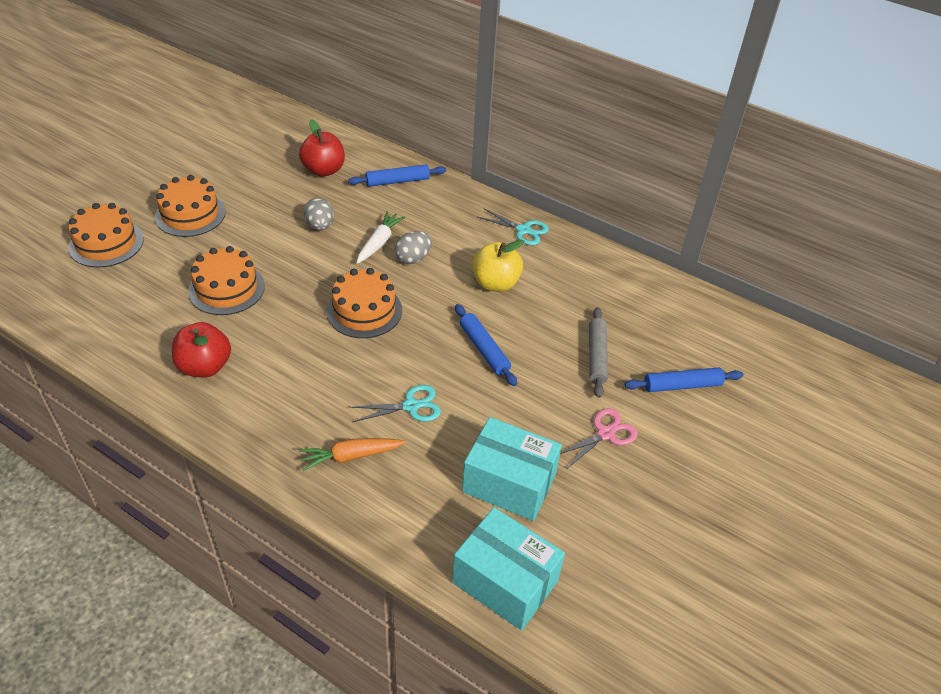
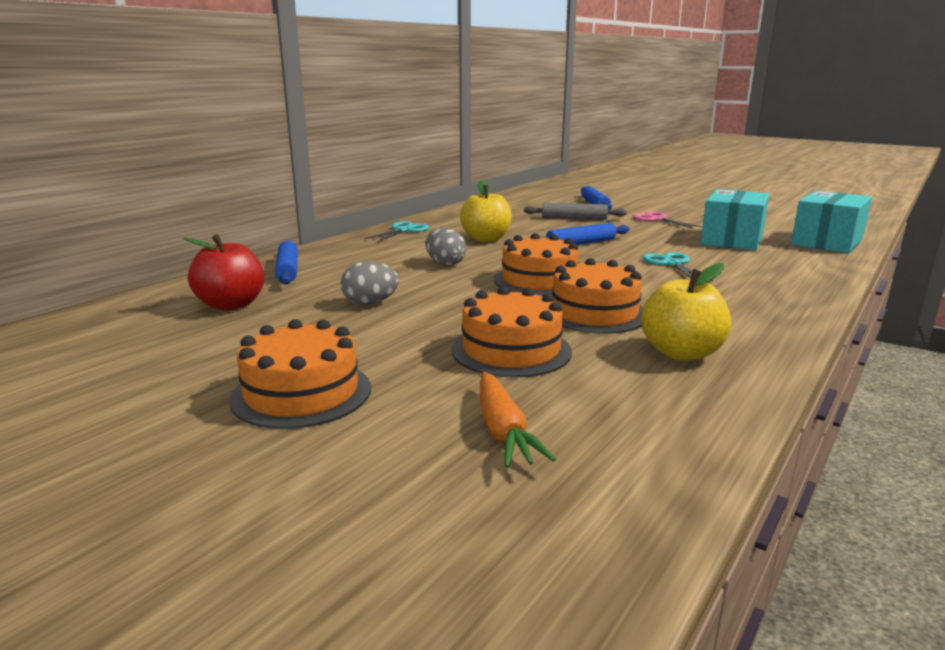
camera: 85 degrees left, 25 degrees down
orange cake [68,203,144,268] -> orange cake moved to [552,258,643,334]
red apple [172,322,231,377] -> yellow apple [641,263,731,361]
orange carrot [299,438,405,471] -> orange carrot moved to [480,372,556,468]
white carrot [357,211,405,264] -> none

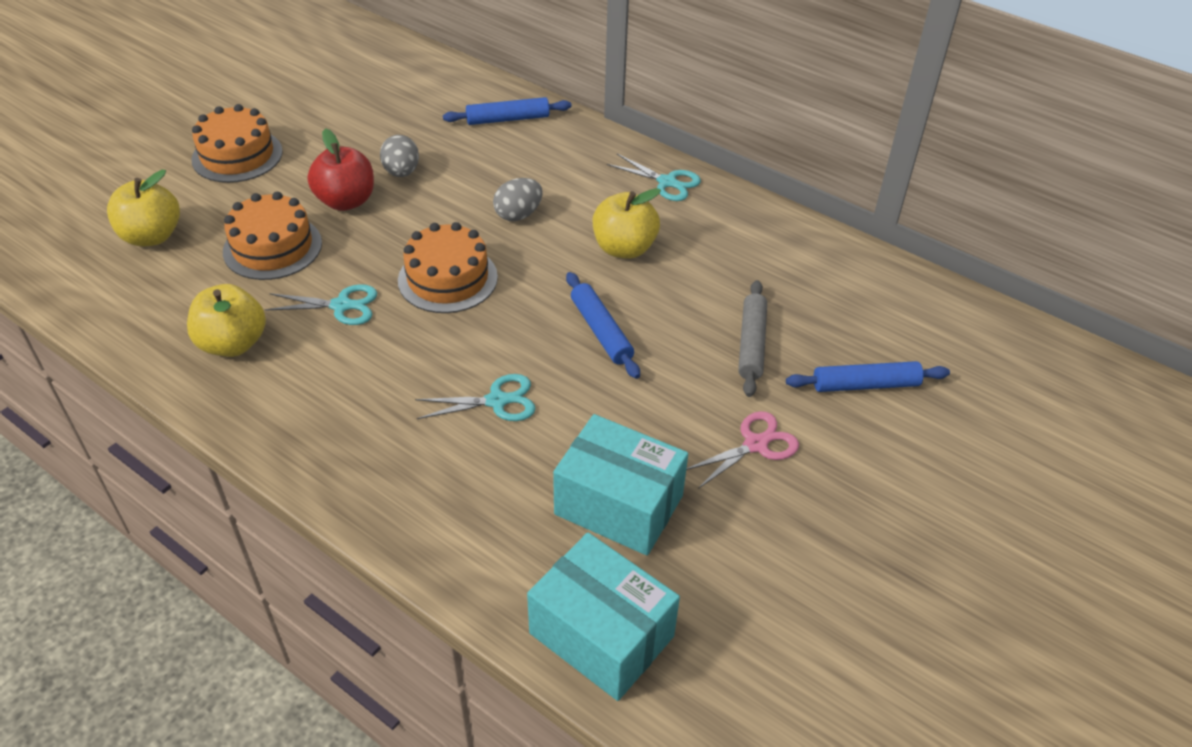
camera: 90 degrees right, 25 degrees up
red apple [183,234,264,311] -> red apple moved to [307,128,374,211]
orange carrot [480,372,556,468] -> yellow apple [107,170,180,246]
orange cake [552,258,643,334] -> turquoise scissors [265,284,377,325]

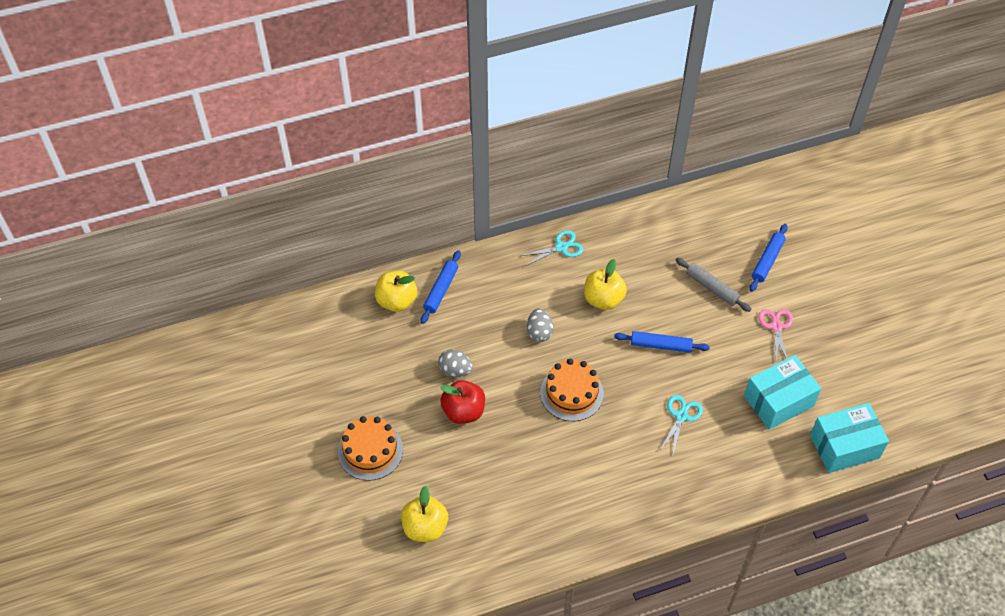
camera: 55 degrees left, 10 degrees up
yellow apple [187,284,266,357] -> yellow apple moved to [375,270,417,312]
orange cake [223,192,322,280] -> none
turquoise scissors [265,284,377,325] -> none

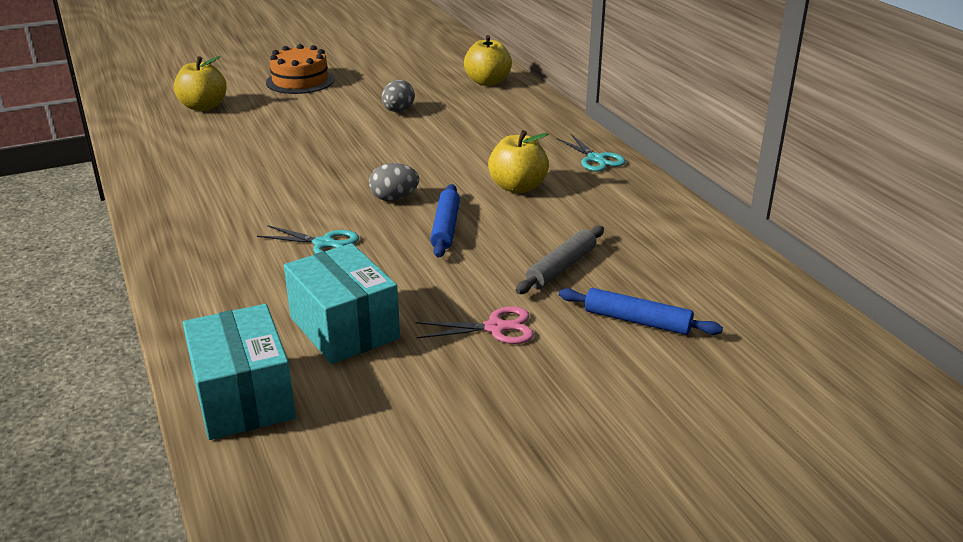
camera: 85 degrees right, 25 degrees down
blue rolling pin [421,250,461,324] -> none
red apple [440,380,485,424] -> none
grey egg [527,308,553,342] -> grey egg moved to [369,163,419,201]
orange cake [540,359,604,421] -> none

